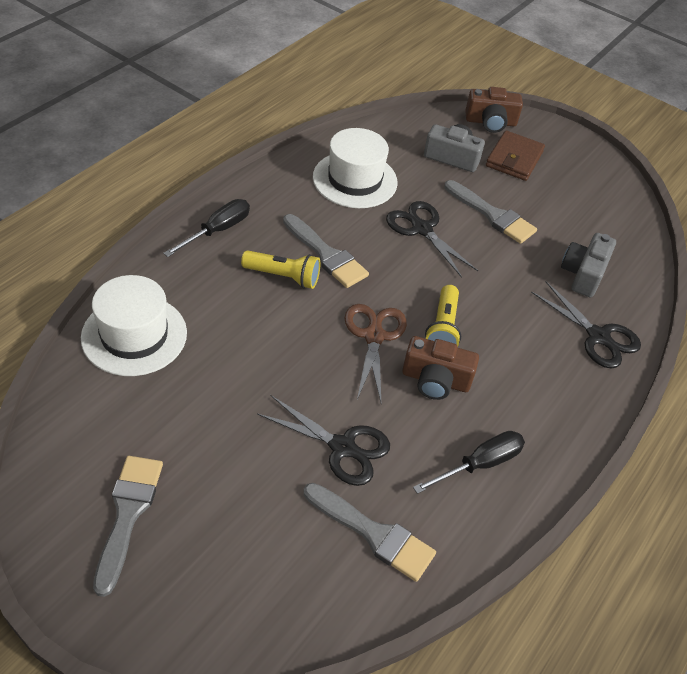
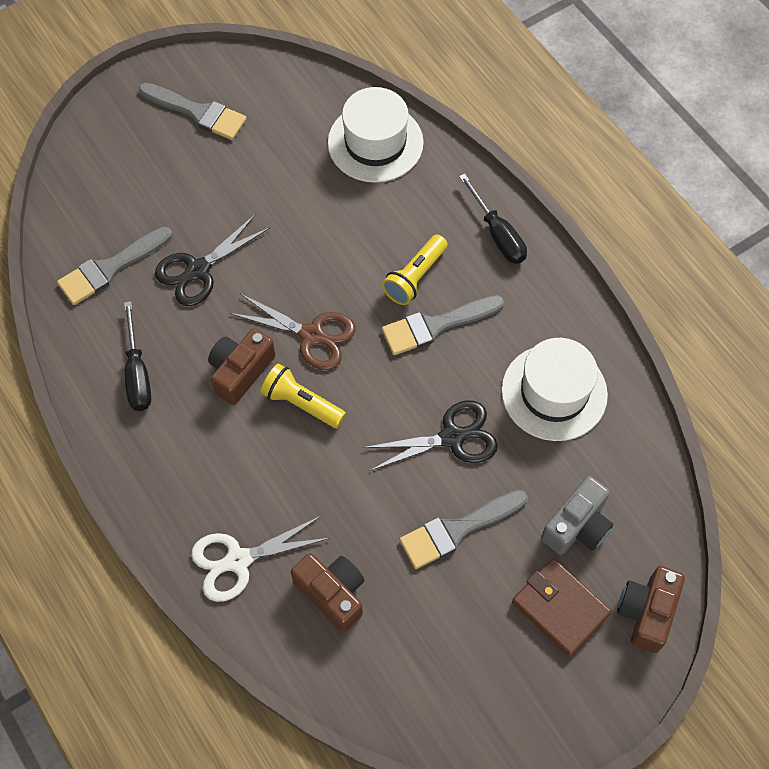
camera: 115 degrees right, 15 degrees up
black scissors [531,282,641,368] -> white scissors [191,515,330,602]
grey camera [561,233,616,297] -> brown camera [291,553,364,632]

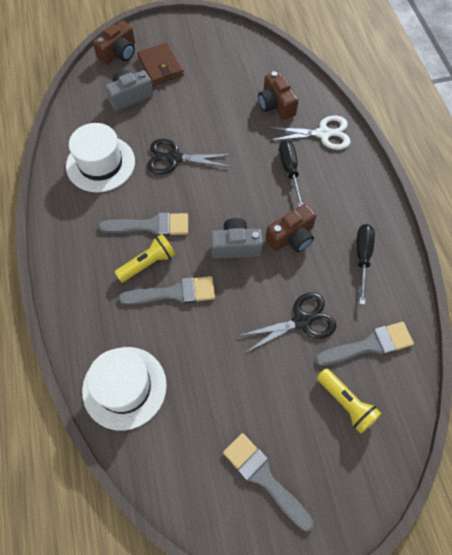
camera: 160 degrees left, 0 degrees up
brown scissors [229,293,356,370] -> grey camera [210,218,263,259]
yellow flashlight [260,363,346,428] -> yellow flashlight moved to [317,368,381,434]
grey brush [400,490,528,569] -> grey brush moved to [119,276,215,305]
black screwdriver [459,173,527,264] -> black screwdriver moved to [279,140,303,207]

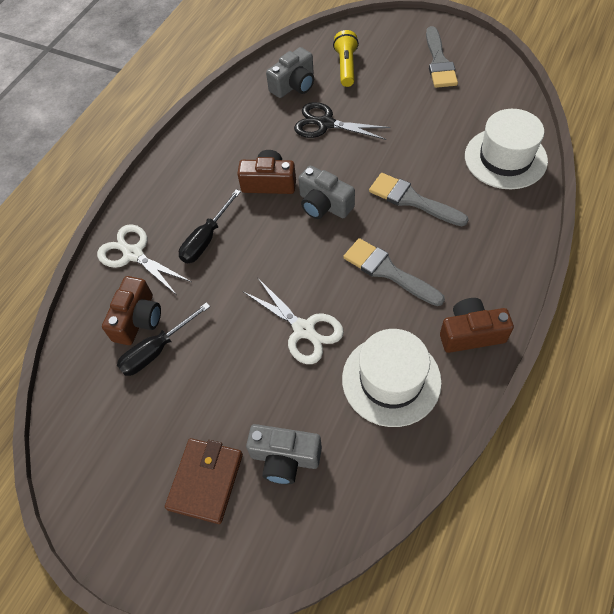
camera: 135 degrees left, 5 degrees down
brown camera [93,21,135,65] -> brown camera moved to [440,298,514,353]
yellow flashlight [115,234,176,282] -> none
black scissors [147,139,232,175] -> white scissors [244,277,344,364]
grey brush [315,322,414,366] -> grey camera [266,47,314,98]
black screwdriver [356,224,375,305] -> black screwdriver moved to [117,302,210,376]

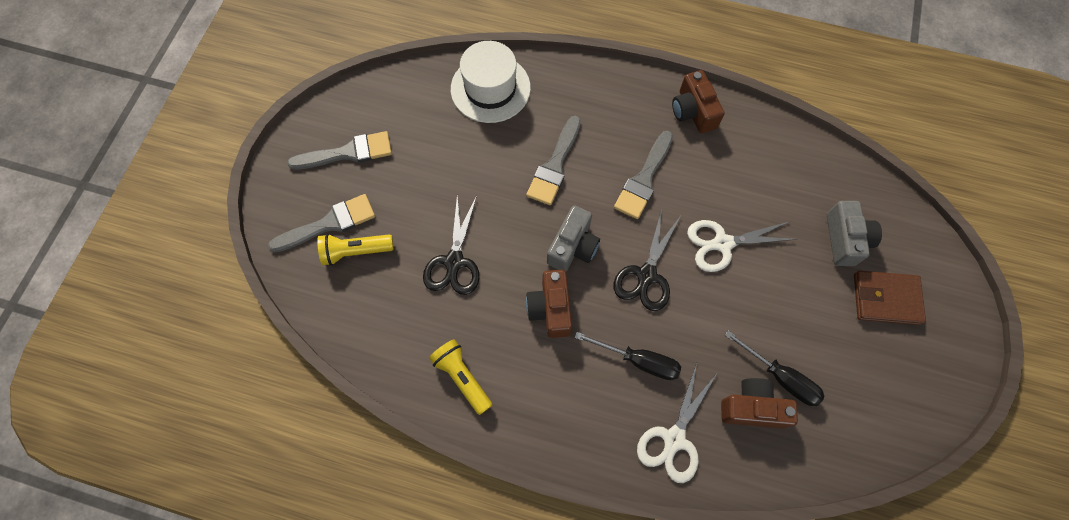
camera: 105 degrees left, 10 degrees up
white scissors [244,277,344,364] -> white scissors turned 135 degrees counterclockwise [687,220,797,272]
grey camera [266,47,314,98] -> none
white hat [342,329,442,427] -> none
none -> grey brush [268,194,375,252]
none -> yellow flashlight [429,339,492,415]
none -> black scissors [614,209,680,311]

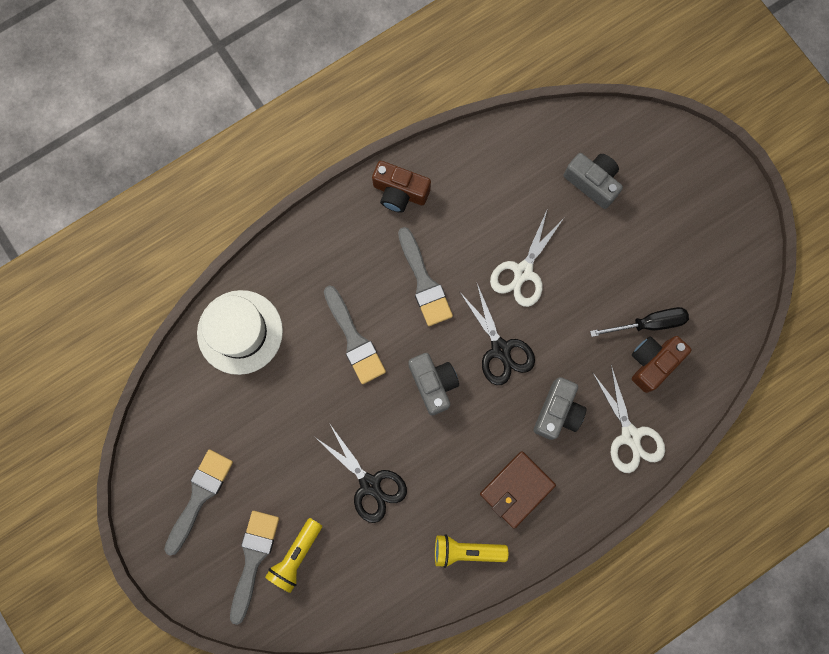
camera: 50 degrees left, 10 degrees up
brown camera [526,270,572,338] -> none
black screwdriver [575,332,681,380] -> grey camera [533,377,586,440]
brown wallet [854,271,926,325] -> brown wallet moved to [480,451,556,528]

